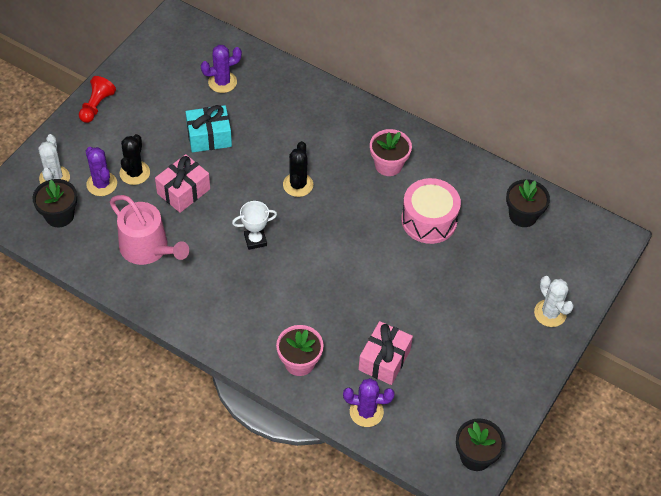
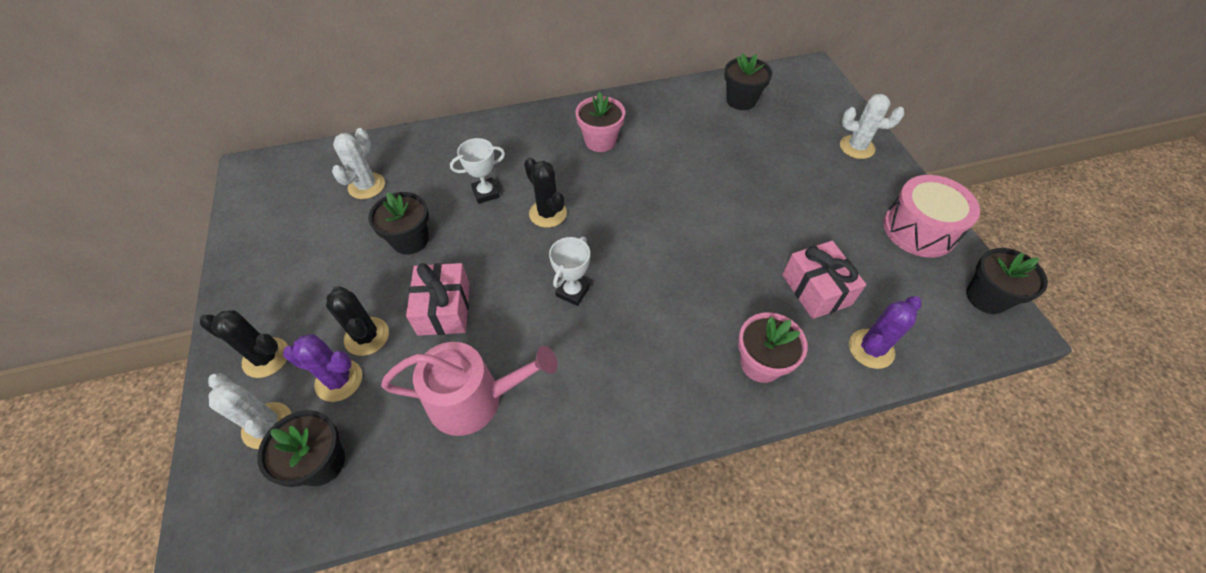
camera: 45 degrees left, 0 degrees up
red pawn [79,76,116,123] -> none
turquoise gift [185,105,232,152] -> black flower pot [369,192,429,255]
purple cactus [201,45,242,93] -> white cactus [332,128,385,199]
pink drum [401,178,461,244] -> pink drum moved to [883,175,980,258]
none -> black cactus [200,310,288,378]
none -> white trophy [450,138,505,204]

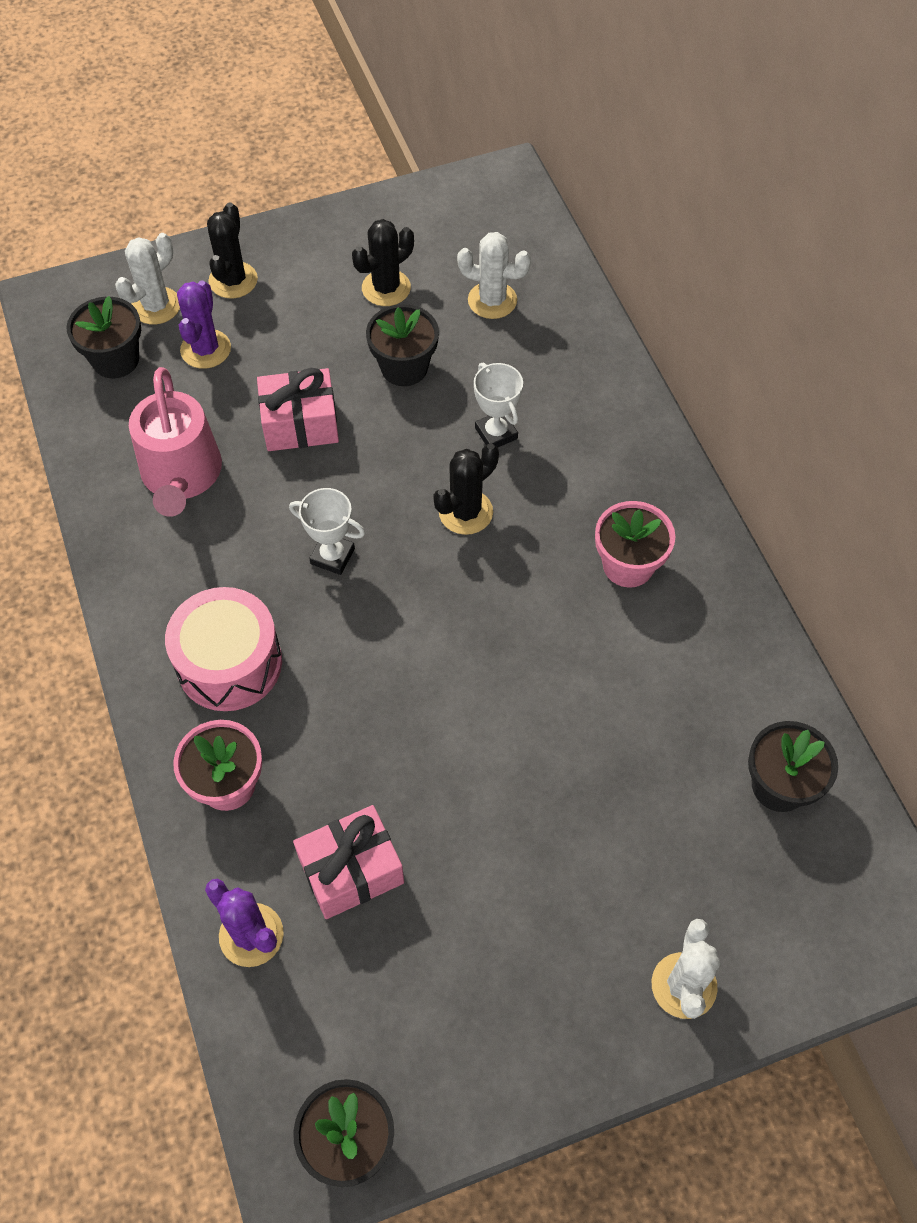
camera: 85 degrees right, 5 degrees up
black cactus [326,286,389,356] -> black cactus moved to [352,219,414,306]
pink drum [883,175,980,258] -> pink drum moved to [165,587,282,711]

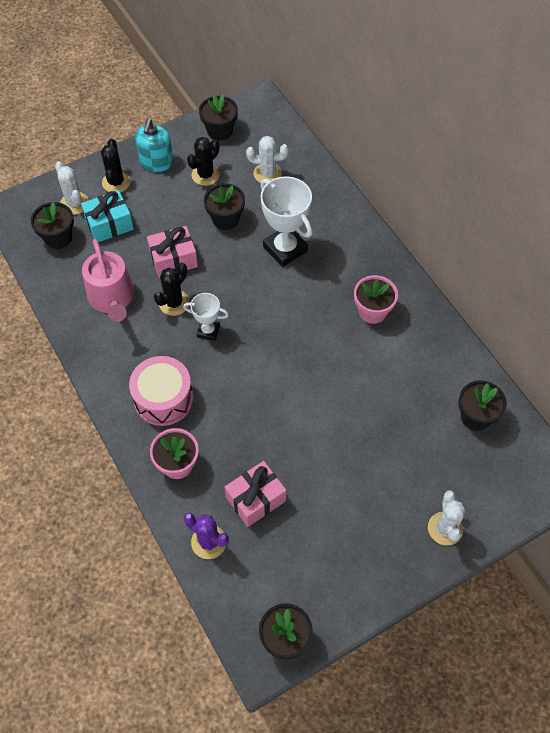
camera: 10 degrees left, 0 degrees up
white cactus [115,233,180,325] -> white cactus turned 60 degrees counterclockwise [55,162,89,215]
purple cactus [177,281,231,369] -> turquoise gift [81,190,134,242]
black cactus [433,443,499,535] -> black cactus moved to [154,263,190,316]
white trophy [474,363,523,448] -> white trophy [261,176,312,267], size x1.78
none -> turquoise soap dispenser [135,118,173,172]
none -> black flower pot [199,94,238,141]

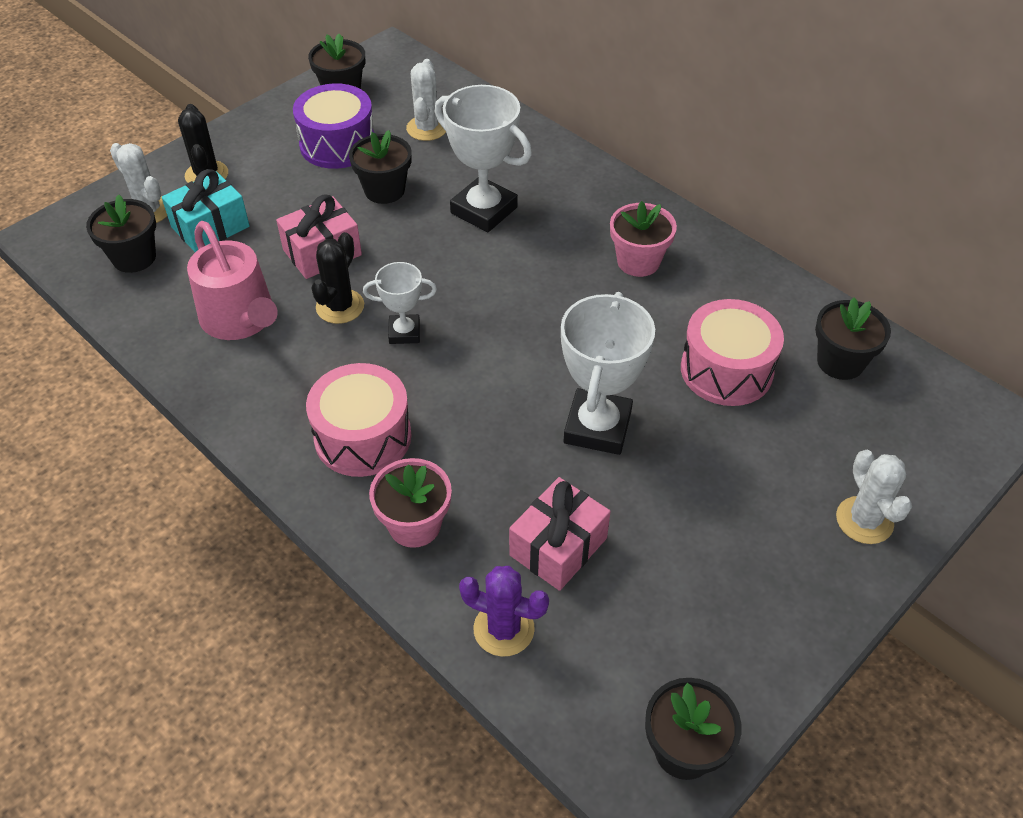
camera: 15 degrees left, 10 degrees down
turquoise soap dispenser [135,118,173,172] -> none
black cactus [187,137,220,186] -> purple drum [293,83,374,169]
white cactus [246,136,289,183] -> white cactus turned 75 degrees counterclockwise [406,59,446,141]
none -> white trophy [561,292,655,455]
none -> pink drum [681,299,784,406]

